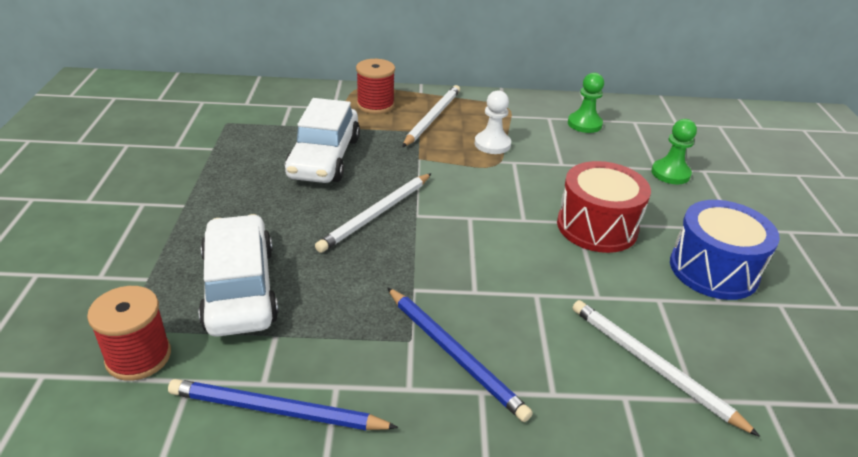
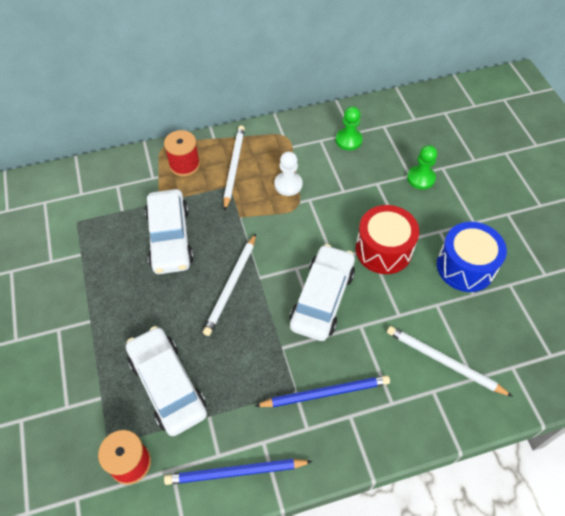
camera: 15 degrees left, 20 degrees up
blue pencil [387,287,533,422] -> blue pencil turned 45 degrees counterclockwise [255,375,390,407]
none -> white car [290,244,355,341]

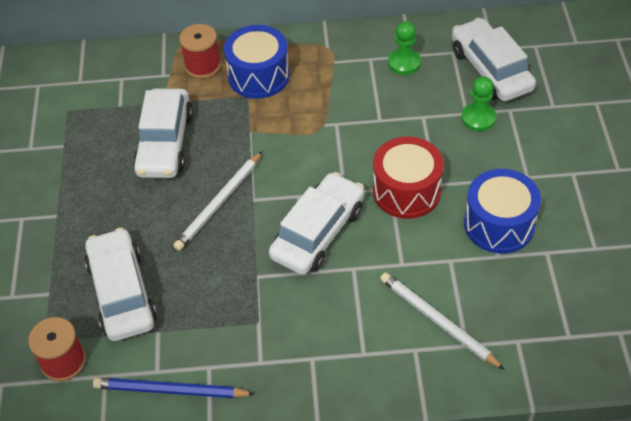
camera: 15 degrees right, 5 degrees down
white pencil [223,125,245,211] -> blue drum [224,25,290,99]
blue pencil [255,375,390,407] -> none
white pawn [274,152,302,196] -> none
none -> white car [452,18,536,102]

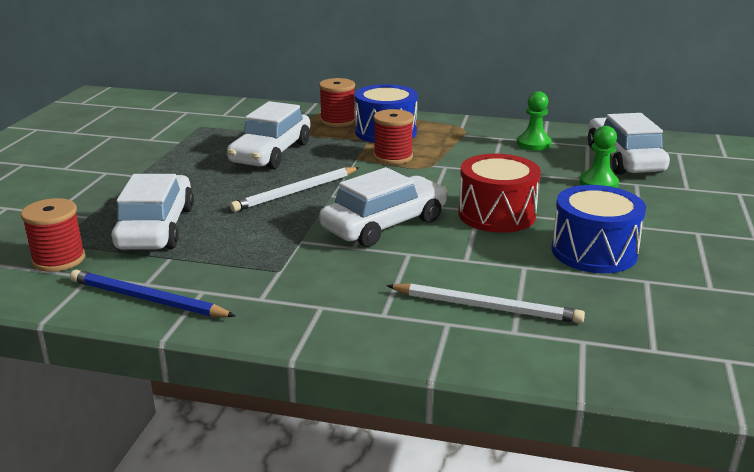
camera: 15 degrees right, 25 degrees down
white pencil [380,272,505,370] -> white pencil turned 135 degrees clockwise [387,283,585,324]
none -> red spool [373,109,414,164]

